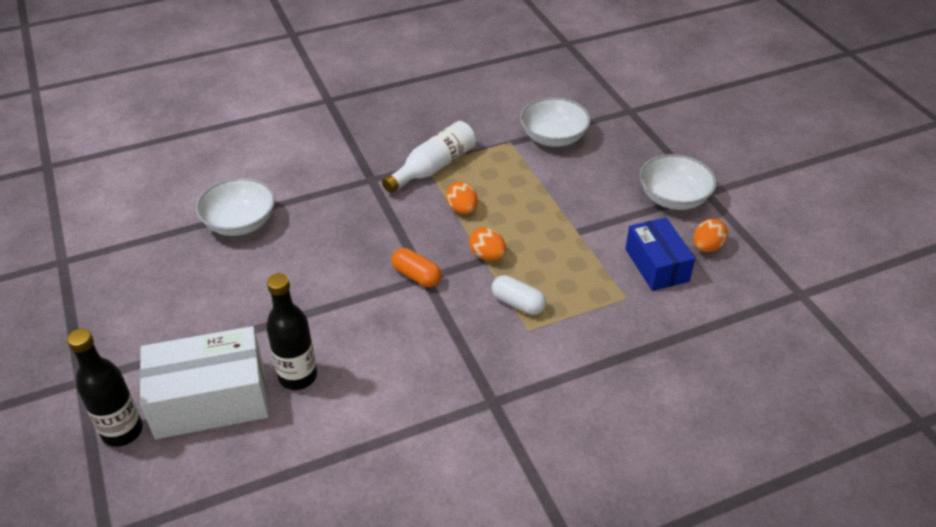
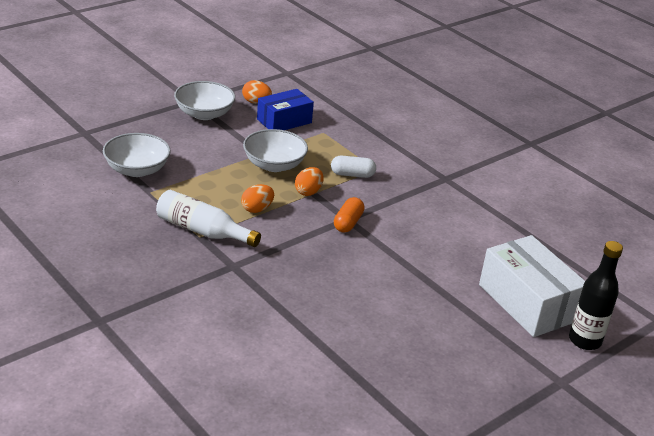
camera: 110 degrees left, 10 degrees down
white bowl [195,178,275,236] -> white bowl moved to [243,129,308,172]
black bottle [266,273,317,390] -> none
white capsule [491,275,546,315] -> white capsule turned 75 degrees clockwise [331,155,376,178]

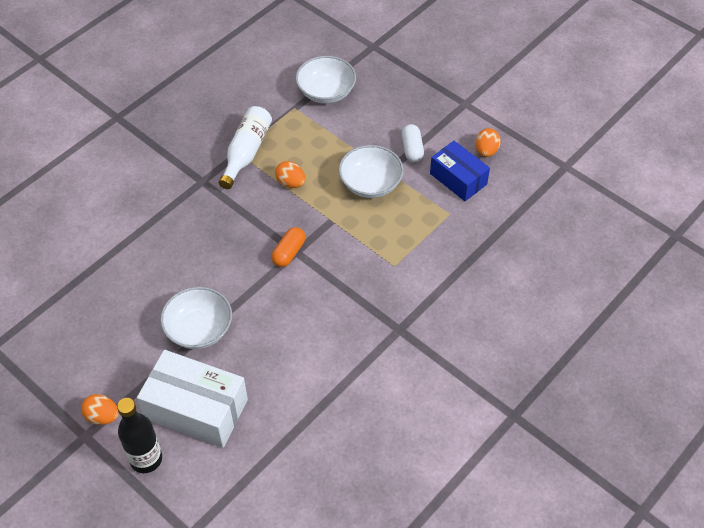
camera: 85 degrees right, 20 degrees up
white bowl [174,81,235,120] -> white bowl moved to [160,287,232,349]
orange egg [295,167,323,196] -> orange egg moved to [81,394,119,425]
white capsule [331,155,376,178] -> white capsule moved to [402,124,424,162]
orange capsule [334,197,365,233] -> orange capsule turned 75 degrees counterclockwise [271,227,305,267]
white box [479,235,585,337] -> white box turned 60 degrees clockwise [137,350,248,448]

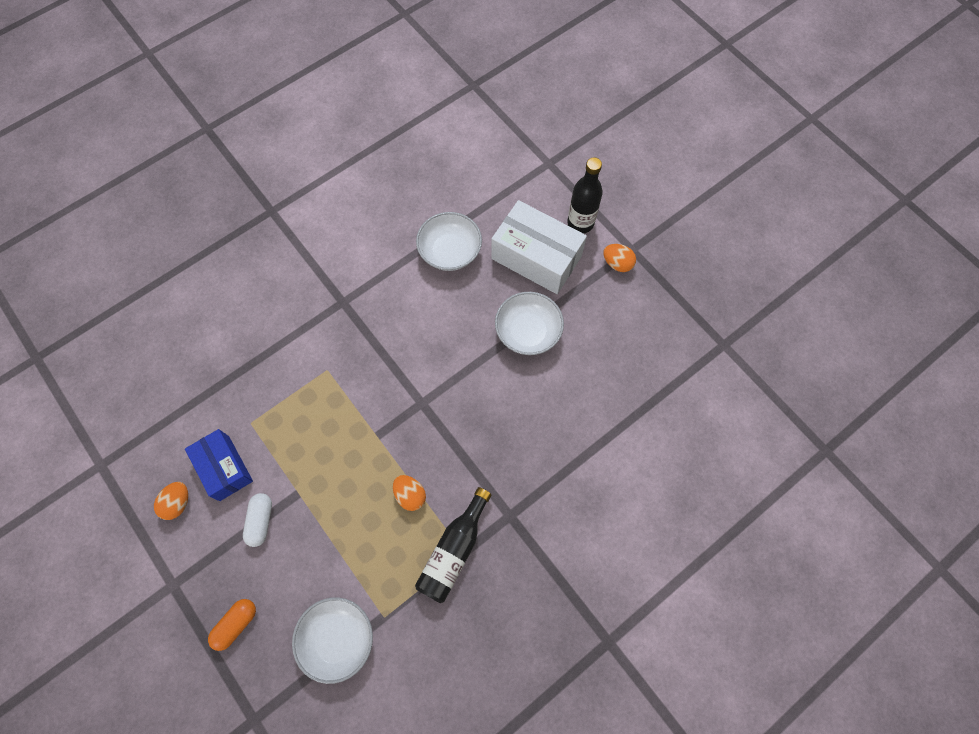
camera: 170 degrees left, 15 degrees up
white bottle [219,106,272,189] -> black bottle [415,487,492,603]
orange capsule [271,227,305,267] -> orange capsule moved to [208,599,256,651]
white bowl [339,145,404,198] -> white bowl moved to [416,212,482,271]

